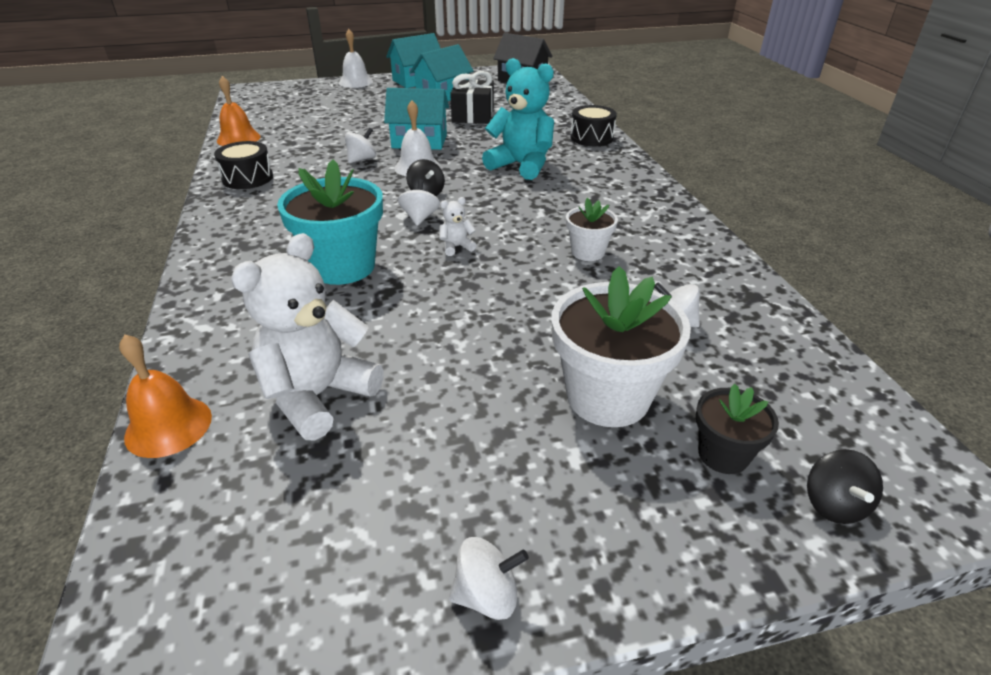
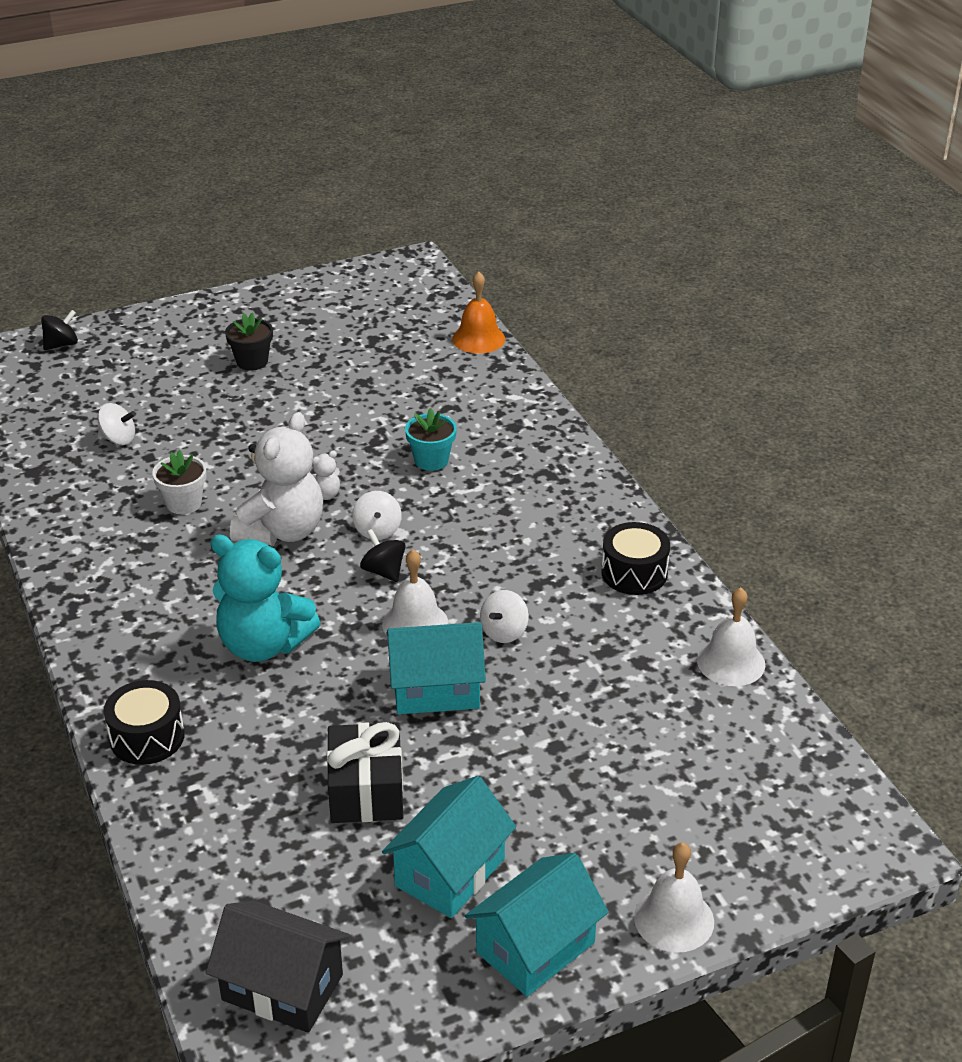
camera: 170 degrees right, 0 degrees up
orange bell [217,76,261,146] -> white bell [697,587,765,686]
white teddy bear [231,233,384,440] -> white teddy bear moved to [230,412,323,546]
turquoise flower pot [277,160,383,285] -> turquoise flower pot [405,408,457,471], size x0.54
white spinning top [449,537,529,620] -> none
white flower pot [552,266,691,427] -> none
black flower pot [696,384,779,474] -> black flower pot moved to [225,312,273,371]
black spinning top [807,449,883,524] -> black spinning top turned 60 degrees clockwise [41,310,78,350]

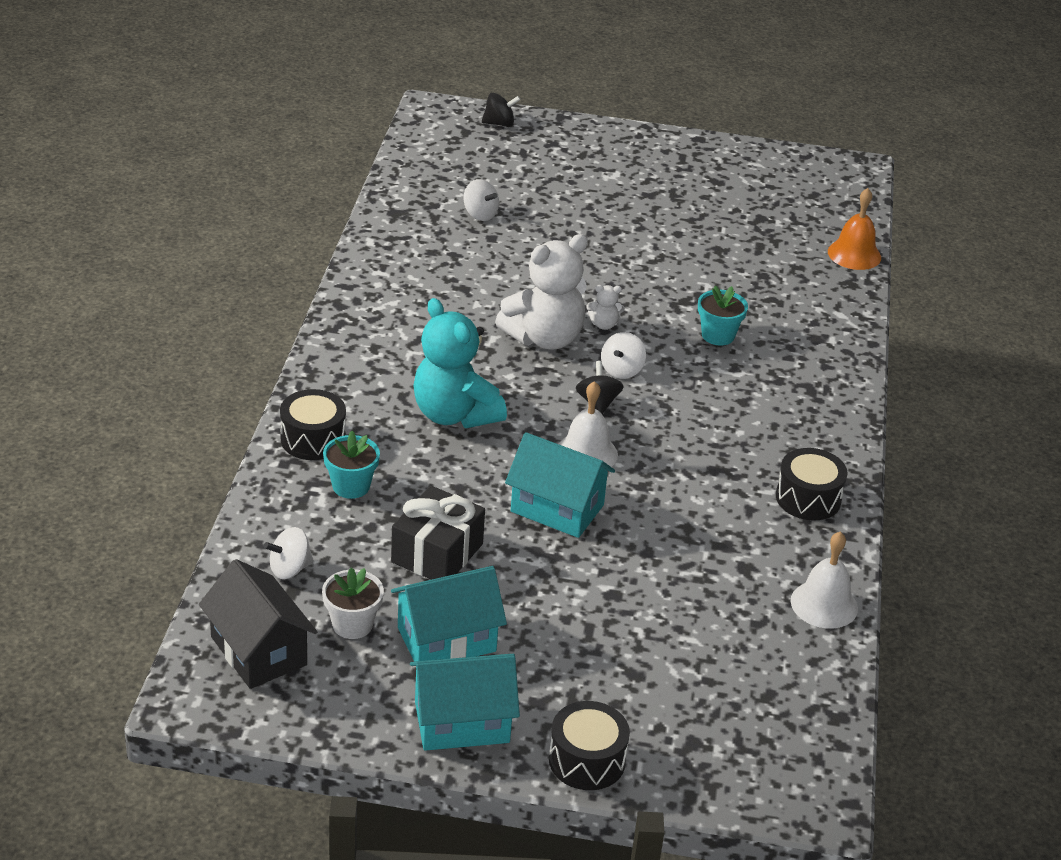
camera: 30 degrees right, 0 degrees up
white flower pot [152,450,207,514] -> white flower pot moved to [322,568,384,639]
black flower pot [225,312,273,371] -> none
white spinning top [480,590,529,643] -> white spinning top moved to [264,527,314,579]
white bell [634,843,714,953] -> black drum [549,701,630,790]
none -> turquoise flower pot [323,431,380,499]

